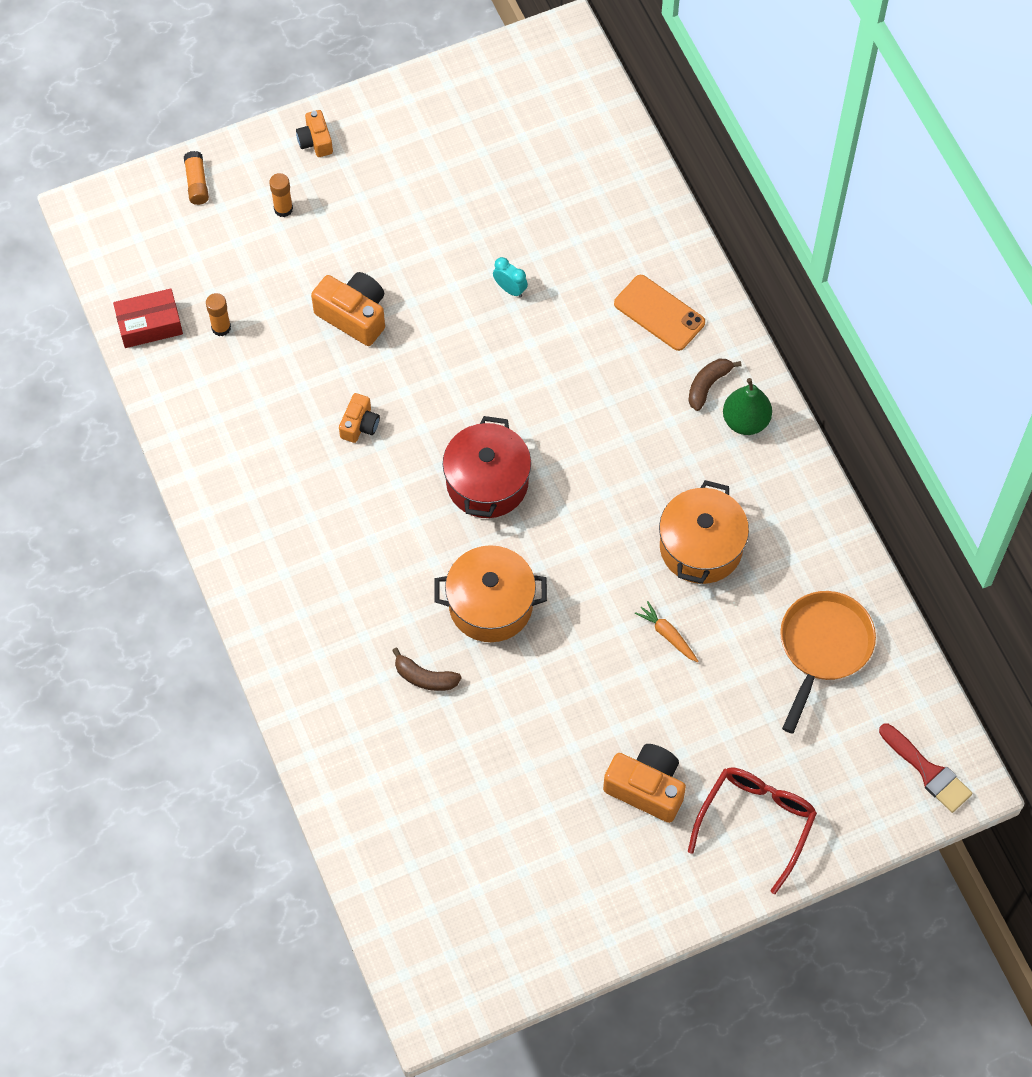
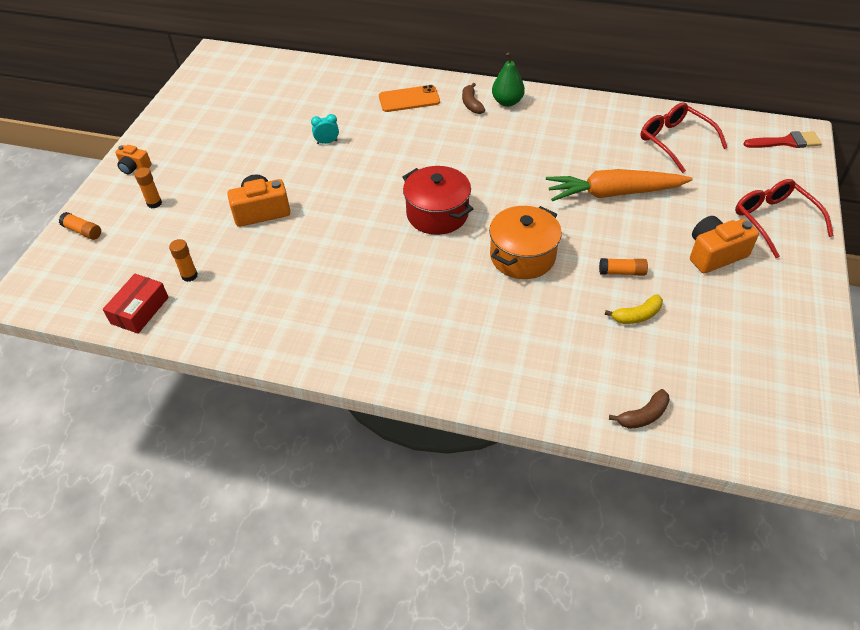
camera: 50 degrees left, 15 degrees down
orange camera [339,393,380,443] -> none
brown banana [392,648,462,691] -> brown banana moved to [609,389,670,429]
orange carrot [634,601,698,662] -> orange carrot [546,169,693,201], size x2.46
orange pot [659,480,749,584] -> none
orange pan [780,591,876,734] -> red glasses [640,103,728,173]
none -> orange glue stick [599,258,648,276]
none -> yellow banana [605,294,663,324]

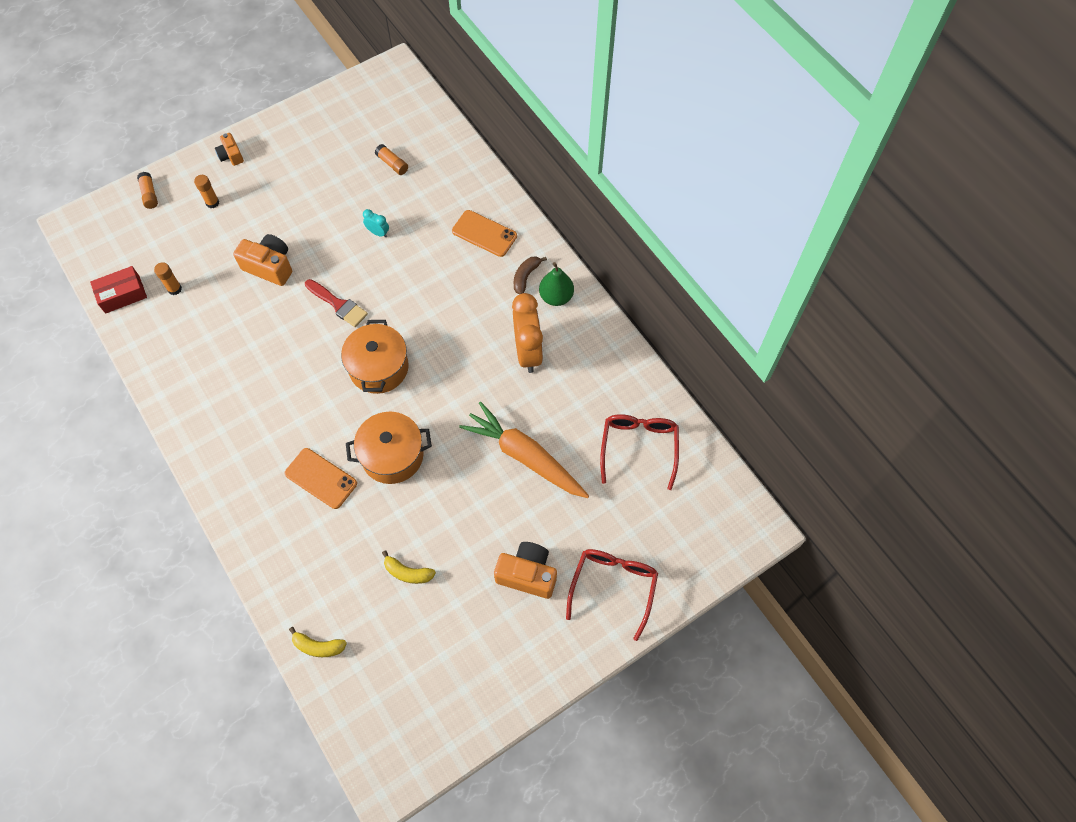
camera: 40 degrees right, 15 degrees up
red pot [402,166,473,235] -> orange pot [341,320,409,394]
orange glue stick [599,258,648,276] -> orange glue stick moved to [375,144,408,175]
brown banana [609,389,670,429] -> yellow banana [289,627,347,657]
red brush [744,131,822,148] -> red brush moved to [305,279,368,327]
none -> orange phone [284,448,357,509]
none -> orange clock [512,293,543,373]

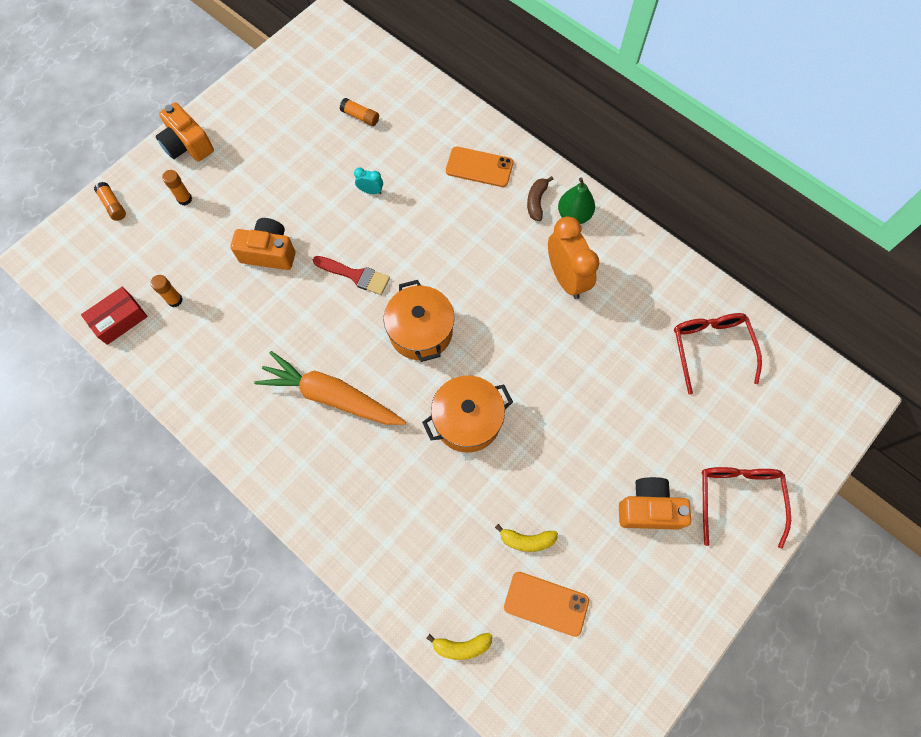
camera: 15 degrees left, 5 degrees up
orange camera [215,133,244,166] -> orange camera [156,102,214,161], size x1.69
orange phone [284,448,357,509] -> orange phone moved to [504,572,589,637]
orange carrot [459,402,589,498] -> orange carrot moved to [254,351,406,425]

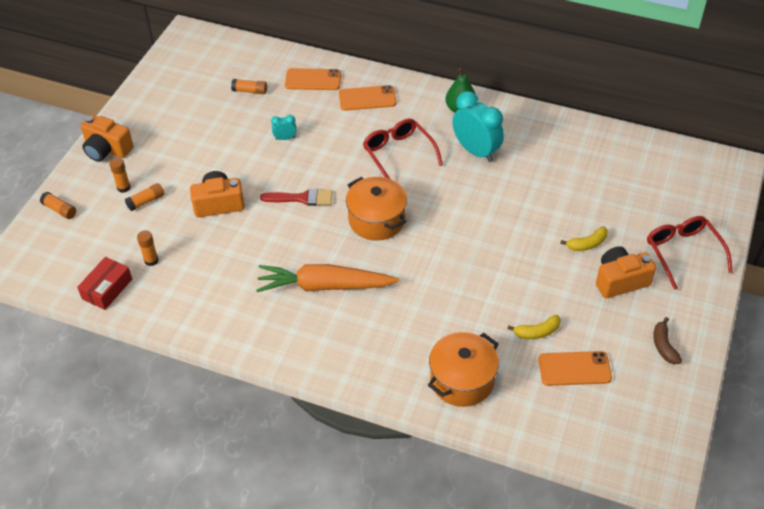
camera: 20 degrees left, 20 degrees down
orange pot [422,375,513,453] -> orange pot moved to [428,332,499,407]
yellow banana [426,633,492,660] -> yellow banana moved to [560,226,608,251]
brown banana [527,176,553,221] -> brown banana moved to [653,317,682,365]
orange clock [548,216,599,299] -> turquoise clock [452,91,504,162]
red glasses [674,313,762,395] -> red glasses moved to [363,119,443,179]
none -> orange glue stick [125,183,164,211]
none -> orange phone [285,68,341,90]

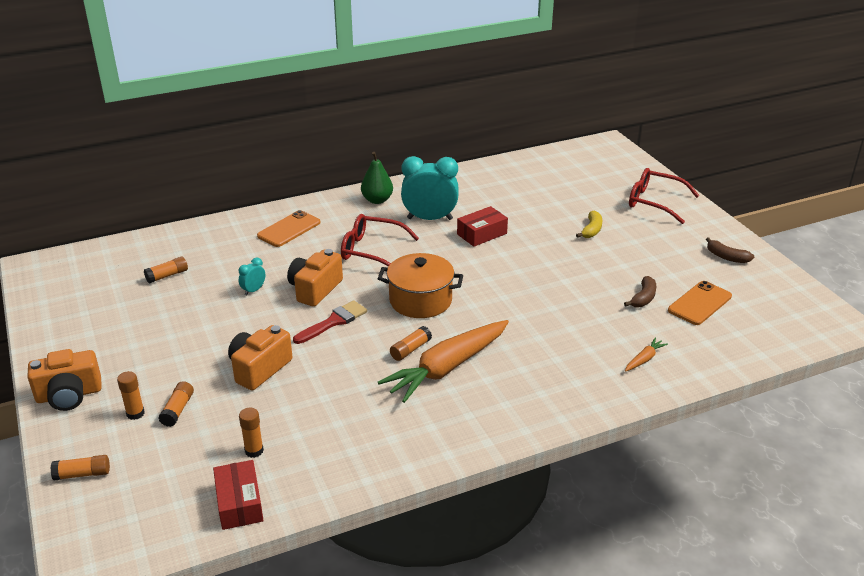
camera: 45 degrees left, 15 degrees down
orange phone [285,68,341,90] -> none
orange pot [428,332,499,407] -> orange carrot [625,337,668,372]
yellow banana [508,315,561,339] -> brown banana [624,276,656,308]
orange camera [596,247,656,298] -> orange camera moved to [287,249,343,307]
none -> orange glue stick [390,326,432,361]
none -> red box [457,206,508,247]

